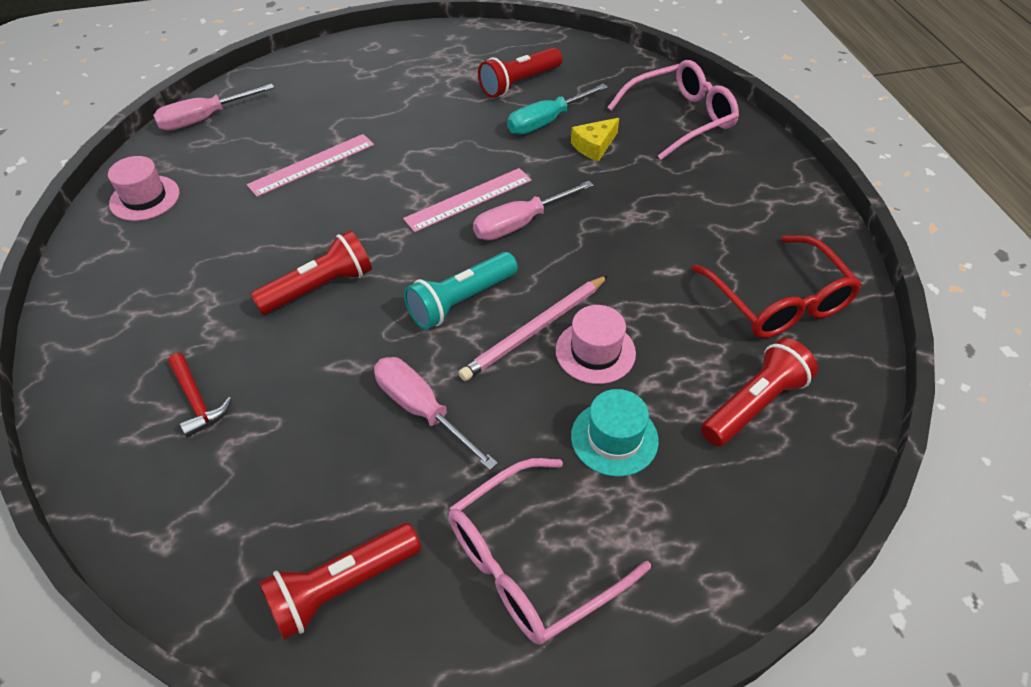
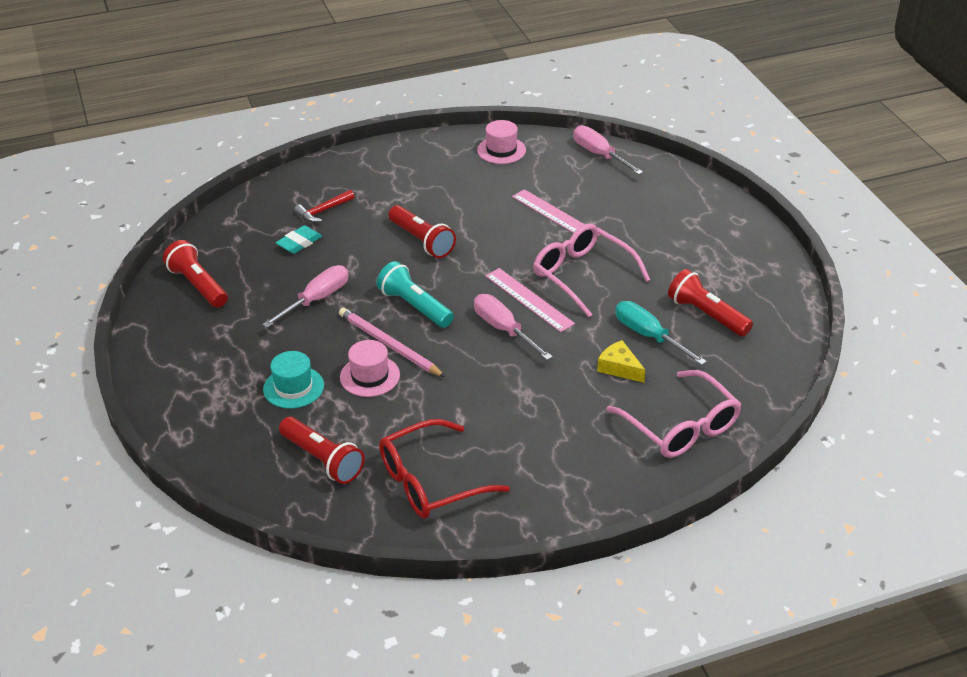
camera: 85 degrees right, 10 degrees down
pink glasses [448,458,651,645] -> pink glasses moved to [533,224,650,317]
none -> turquoise eraser [276,225,322,254]

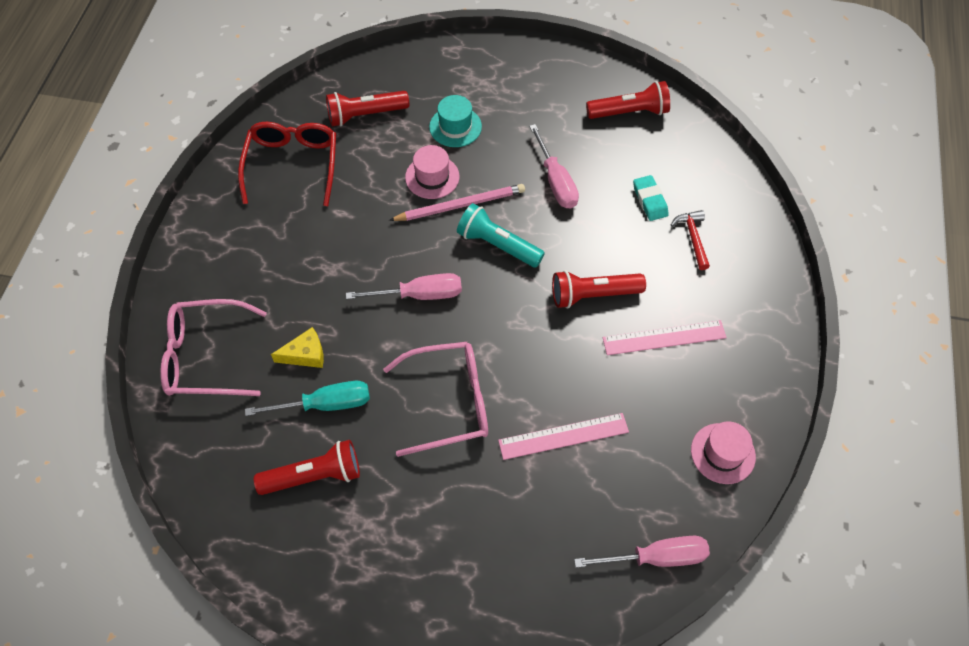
camera: 120 degrees right, 20 degrees up
turquoise flashlight [376,261,454,328] -> turquoise flashlight turned 135 degrees counterclockwise [457,203,545,268]
pink ruler [485,268,575,332] -> pink ruler moved to [603,320,727,355]

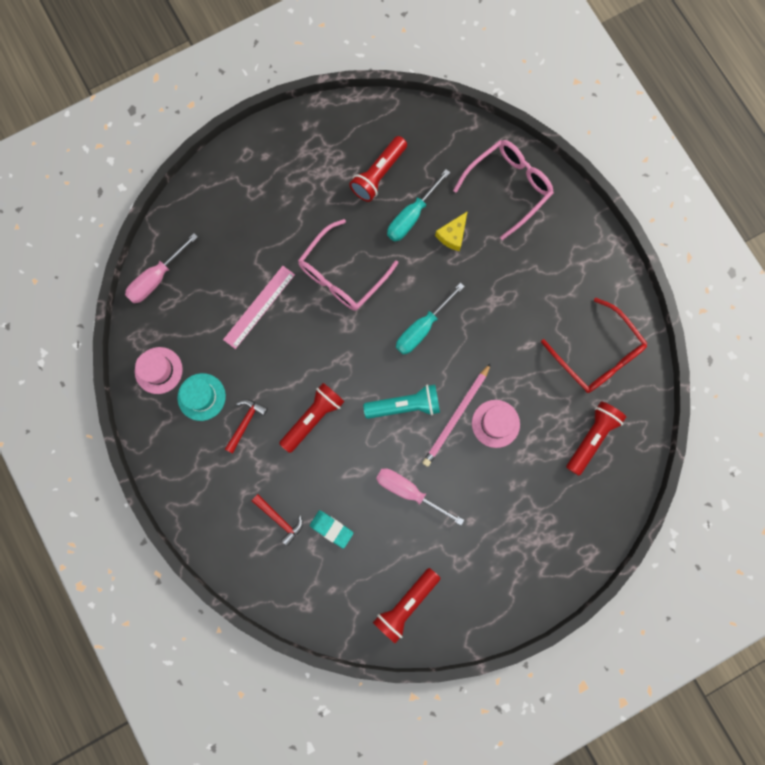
camera: 140 degrees right, 20 degrees up
pink screwdriver [346,273,462,300] -> turquoise screwdriver [396,283,465,355]
turquoise hat [429,95,482,147] -> turquoise hat moved to [178,373,226,421]
pink ruler [603,320,727,355] -> red hammer [225,399,268,454]

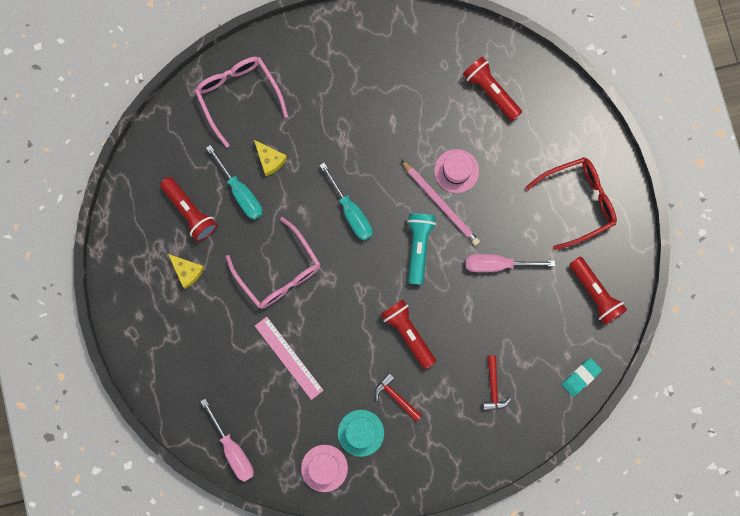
camera: 75 degrees left, 0 degrees up
red hammer [252,494,303,546] -> red hammer turned 120 degrees clockwise [483,355,511,411]
turquoise eraser [310,510,353,549] -> turquoise eraser moved to [562,358,602,397]
pink screwdriver [376,468,464,525] -> pink screwdriver turned 45 degrees clockwise [465,254,555,272]
red glasses [541,298,647,393] -> red glasses moved to [526,157,617,250]
none -> yellow cheese [168,254,204,288]

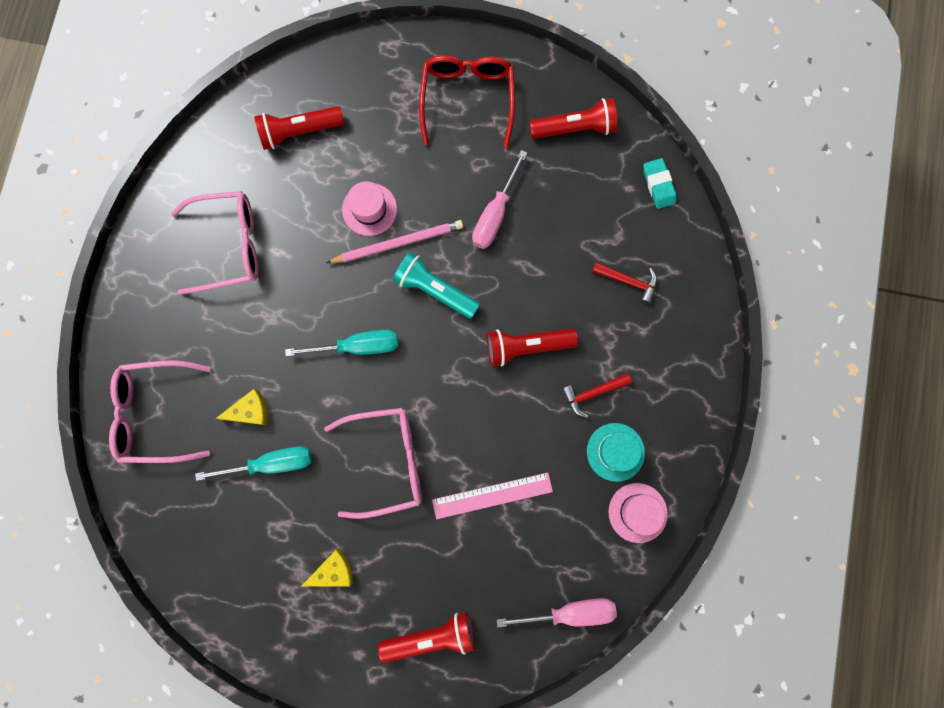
camera: 65 degrees left, 0 degrees up
red flashlight [160,177,218,242] -> red flashlight moved to [378,612,475,663]
none -> pink glasses [171,191,259,295]

